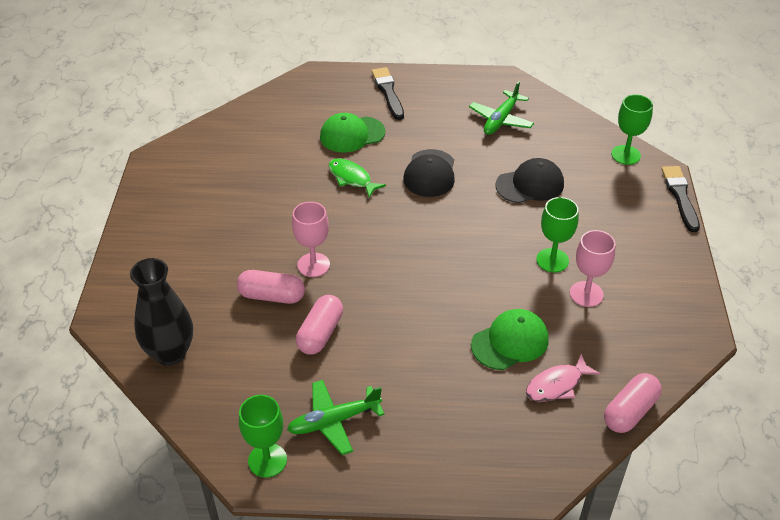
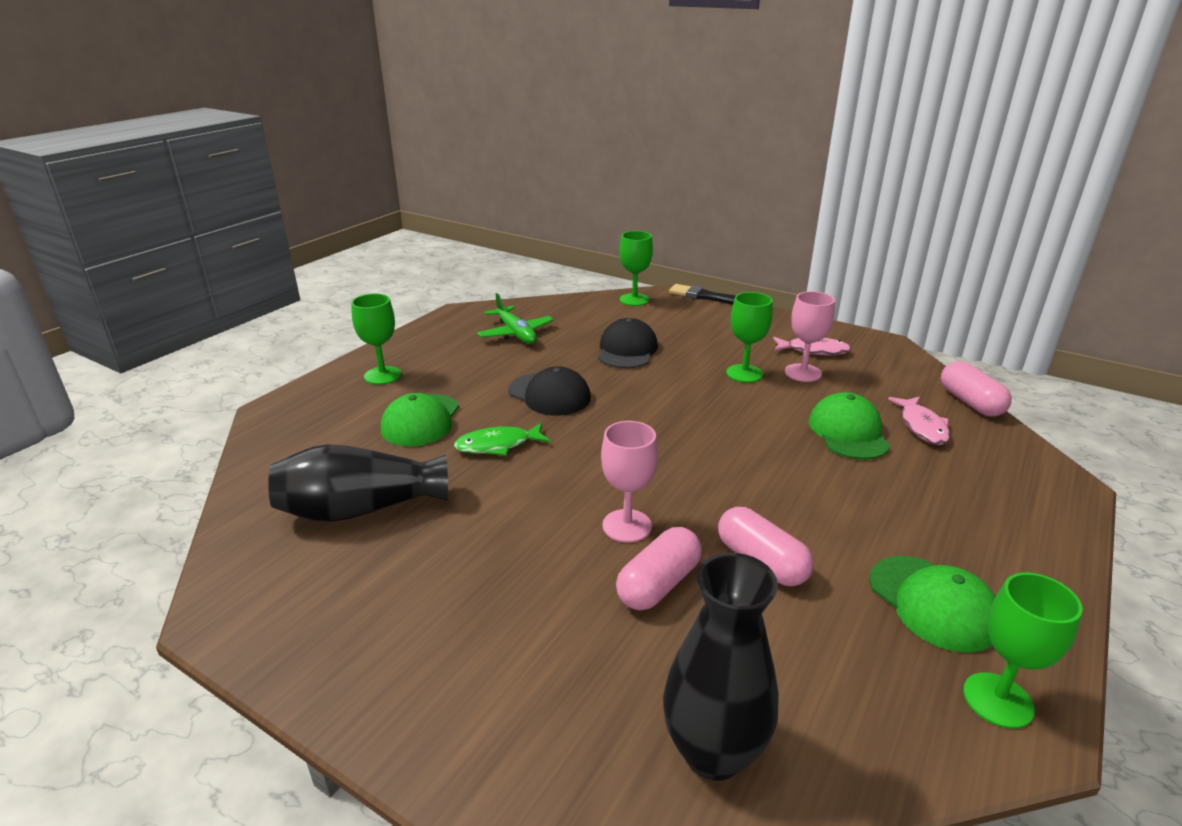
camera: 60 degrees left, 15 degrees down
green plane [287,380,385,455] -> green cap [869,556,996,653]
black brush [372,67,404,120] -> green goblet [351,294,401,385]
none -> black vase [268,444,448,522]
none -> pink fish [773,337,851,355]

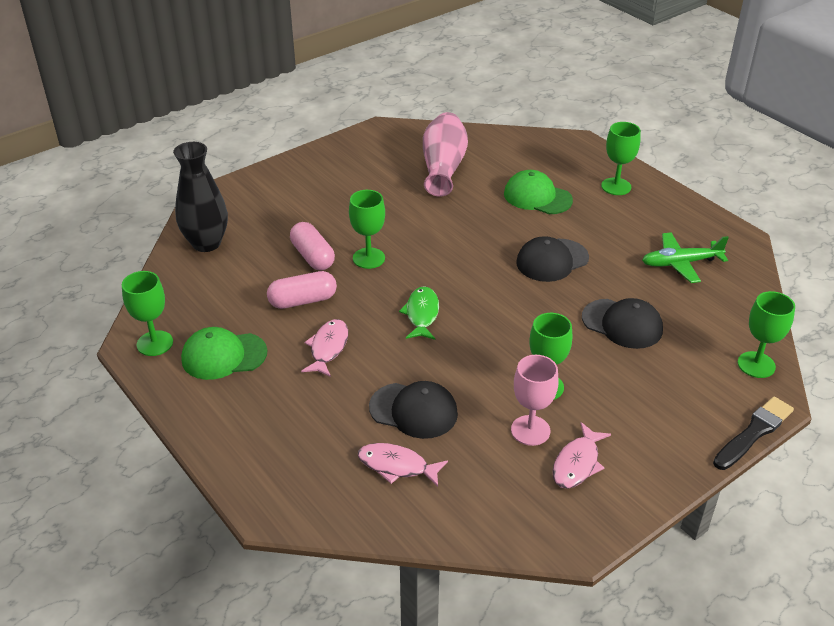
camera: 110 degrees right, 10 degrees up
black vase [268,444,448,522] -> pink vase [423,112,468,197]
green fish [454,423,550,456] -> green fish moved to [399,286,439,340]
pink goblet [601,421,658,543] -> green goblet [349,190,385,269]
green cap [809,392,890,460] -> black cap [369,381,458,439]
pink capsule [941,361,1012,417] -> none
none -> pink fish [301,319,348,377]

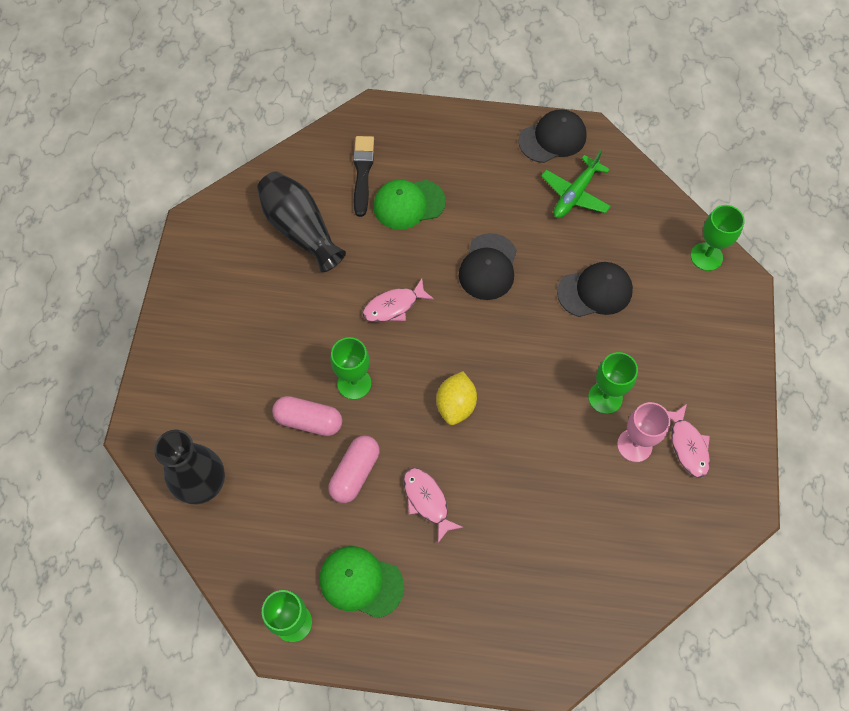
camera: 45 degrees left, 25 degrees up
green cap [181,327,268,380] -> green cap turned 75 degrees clockwise [319,546,404,618]
pink fish [358,443,448,487] -> pink fish moved to [363,278,434,322]
black cap [369,381,458,439] -> black cap moved to [518,109,587,163]
green fish [399,286,439,340] -> yellow lemon [436,371,477,425]
pink vase [423,112,468,197] -> black vase [257,172,346,272]
green goblet [601,122,641,195] -> none
black brush [713,396,794,470] -> black brush moved to [353,136,374,217]

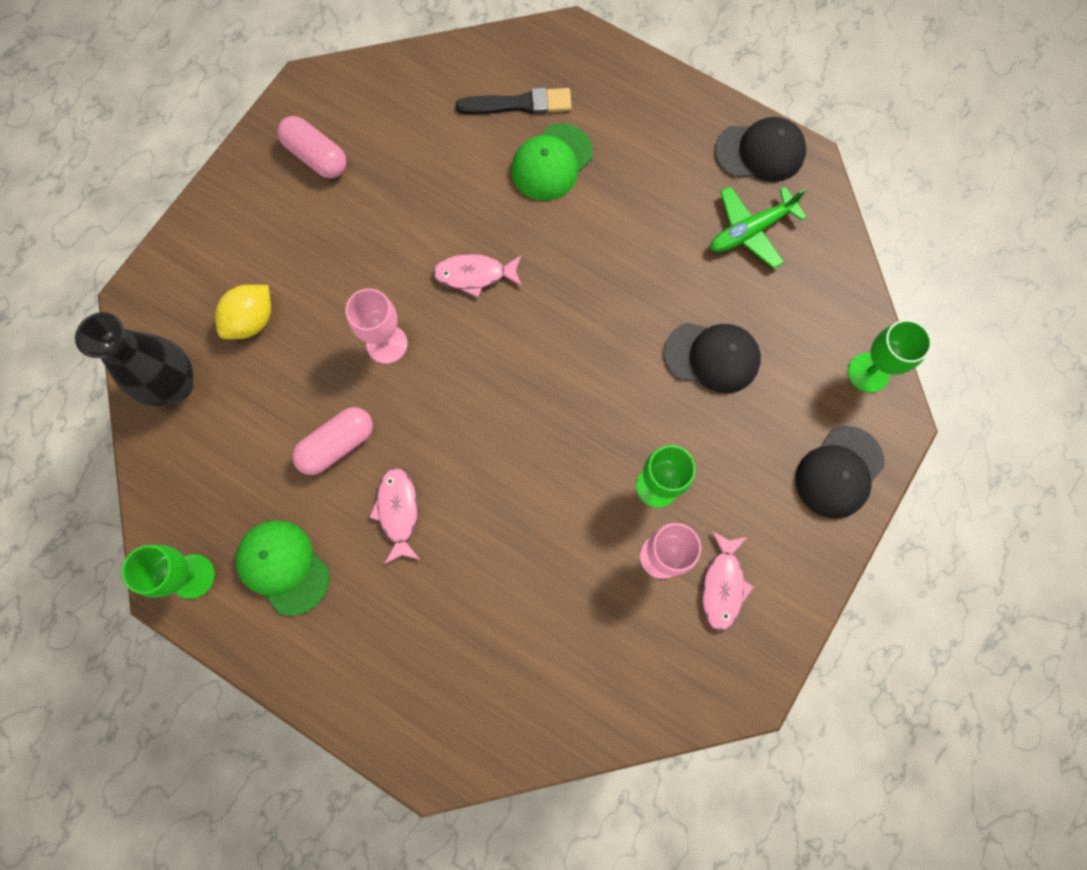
camera: 25 degrees right, 10 degrees up
black vase [257,172,346,272] -> none
pink capsule [272,396,342,436] -> pink capsule moved to [277,116,346,178]
green goblet [331,337,371,400] -> pink goblet [346,288,408,364]
black brush [353,136,374,217] -> black brush turned 60 degrees clockwise [456,88,572,114]
green cap [373,179,446,230] -> green cap turned 60 degrees counterclockwise [511,123,593,201]
yellow lemon [436,371,477,425] -> yellow lemon moved to [215,285,271,339]
black cap [459,233,517,300] -> black cap moved to [795,426,885,518]

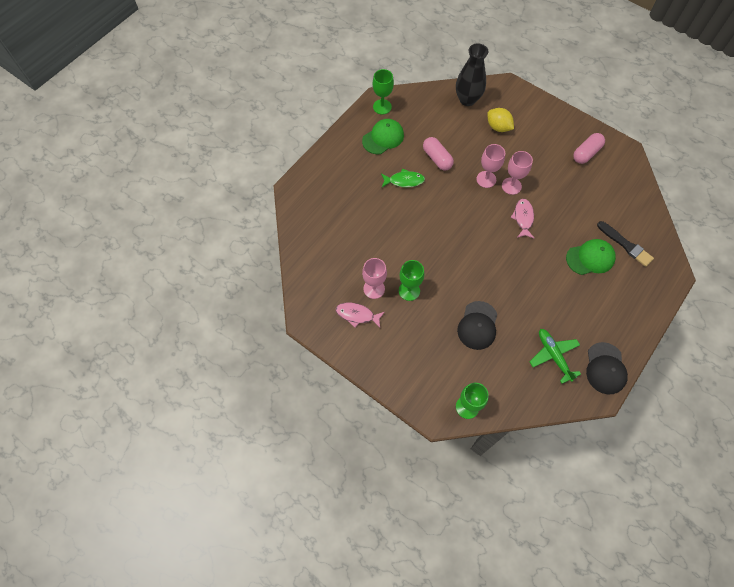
camera: 95 degrees right, 10 degrees down
pink fish [369,467,420,564] -> green fish [381,168,425,187]
black brush [456,88,572,114] -> black brush turned 45 degrees counterclockwise [597,221,654,267]
green cap [511,123,593,201] -> green cap turned 120 degrees clockwise [566,239,616,275]
black cap [795,426,885,518] -> none
none -> pink goblet [502,151,533,195]

